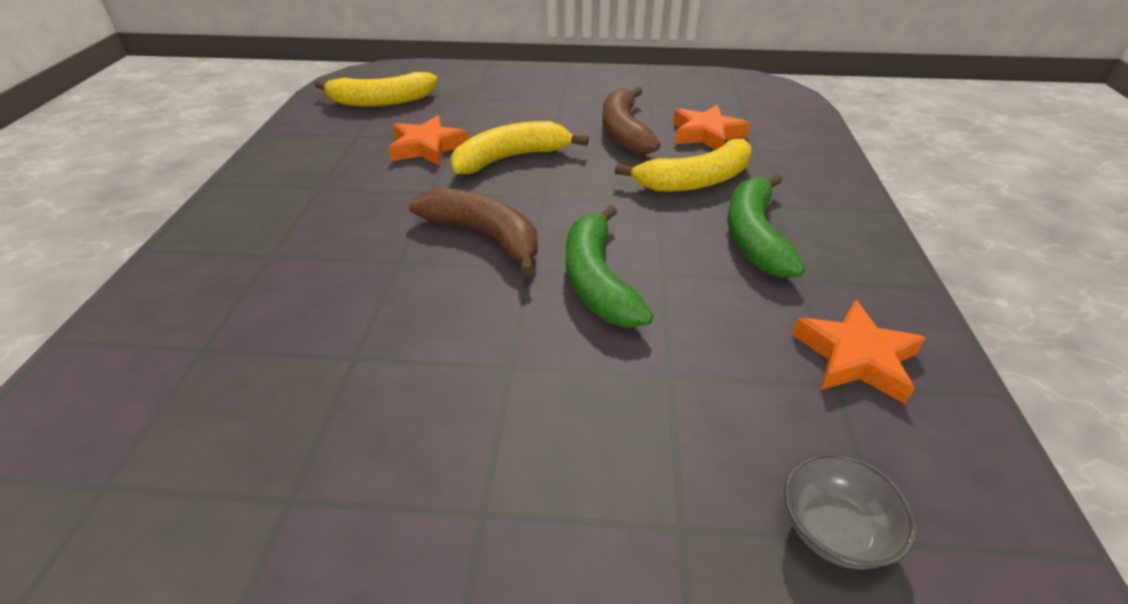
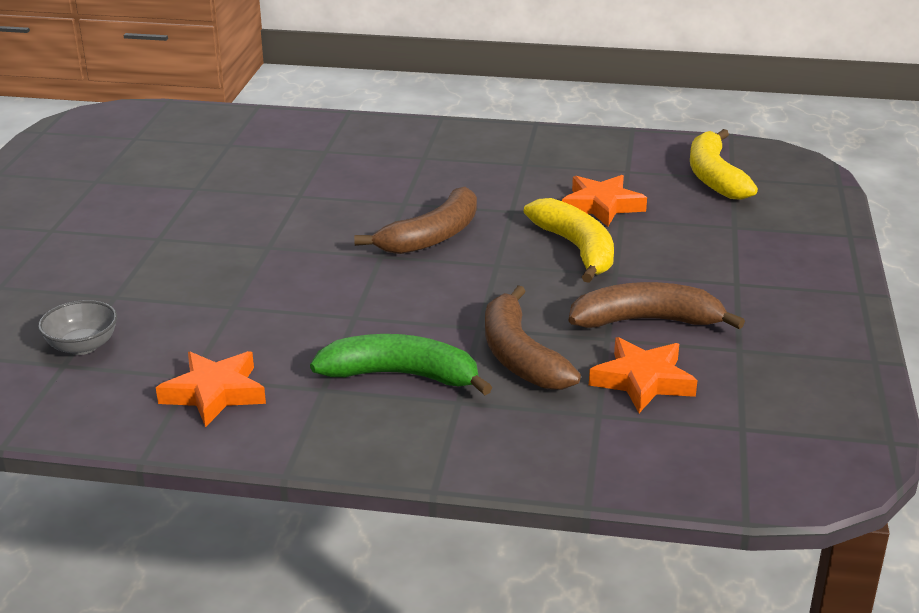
camera: 95 degrees right, 10 degrees down
green banana [566,205,653,328] -> none
yellow banana [614,139,752,192] -> brown banana [485,285,581,390]

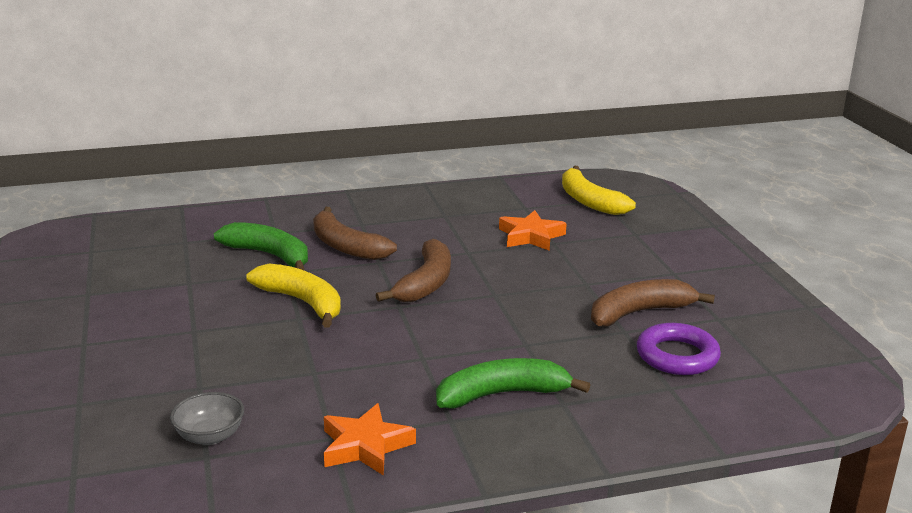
camera: 25 degrees left, 5 degrees down
brown banana [485,285,581,390] -> brown banana moved to [313,207,397,260]
yellow banana [524,198,614,283] -> yellow banana moved to [246,264,341,328]
orange star [589,337,698,413] -> purple ring [637,323,721,375]
none -> green banana [214,222,308,270]

